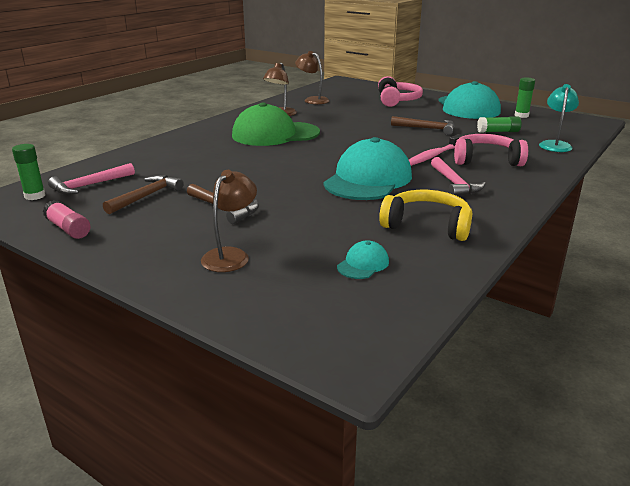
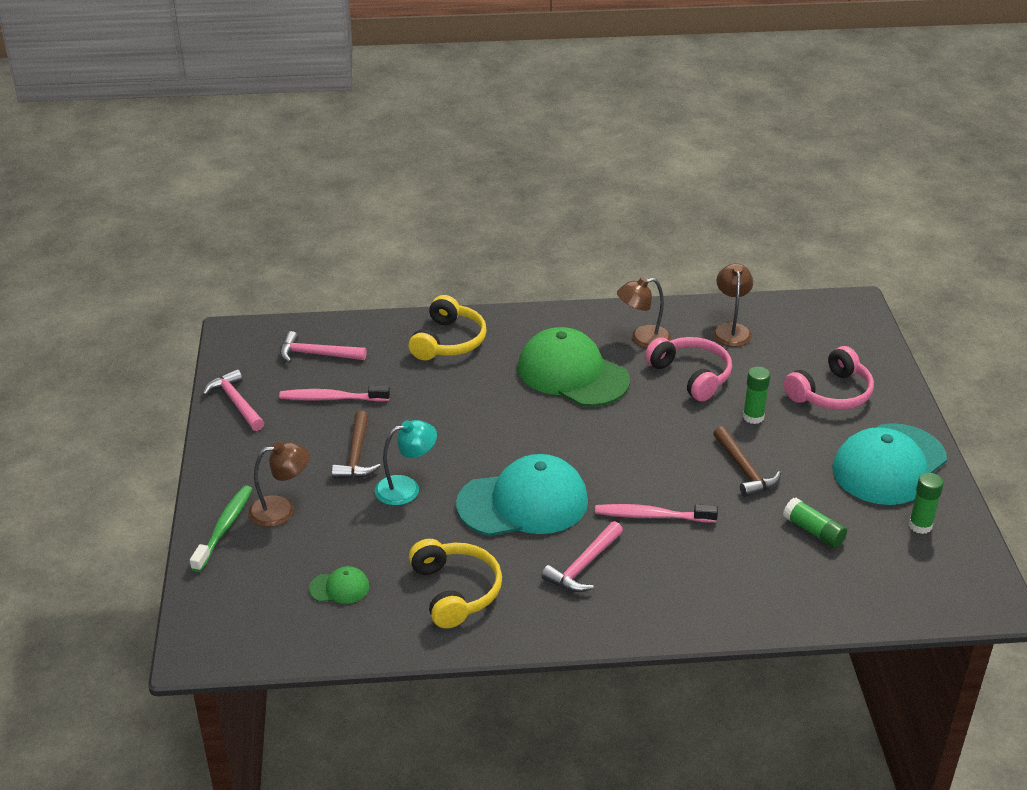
camera: 50 degrees right, 10 degrees up
green glue stick [12,144,46,200] -> green glue stick moved to [743,367,770,424]
pink glue stick [43,200,91,239] -> pink hammer [203,369,264,431]
brown hammer [103,175,184,214] -> pink toothbrush [279,385,390,402]
turquoise cap [337,241,389,279] -> green cap [309,566,370,604]
pink headphones [454,134,528,166] -> pink headphones moved to [645,337,732,401]
turquoise lamp [539,84,579,152] -> turquoise lamp moved to [375,420,437,505]
none -> green toothbrush [190,485,252,572]
none -> yellow headphones [409,295,487,360]

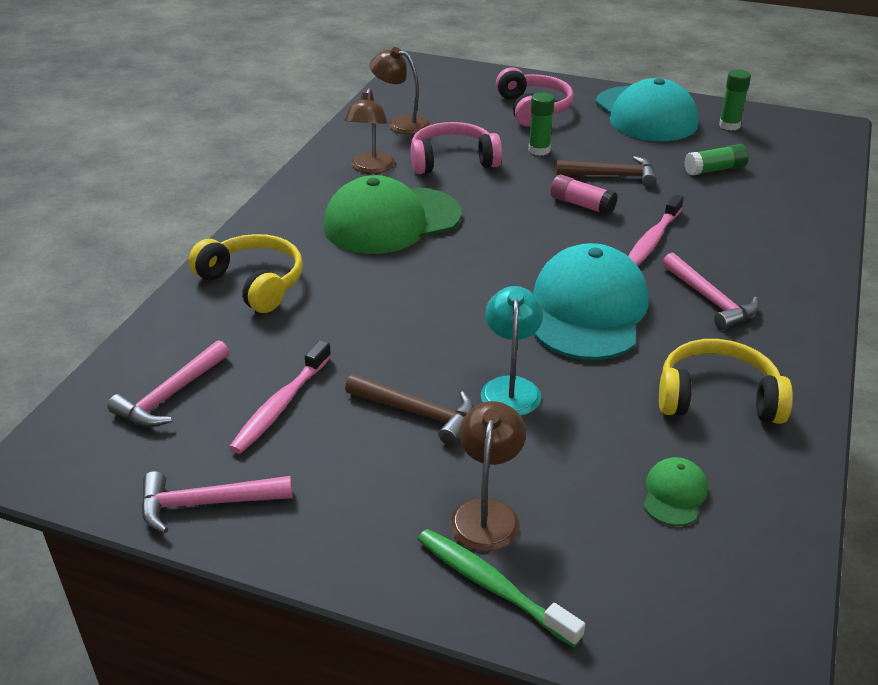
camera: 65 degrees left, 0 degrees up
none -> pink glue stick [551,175,618,215]

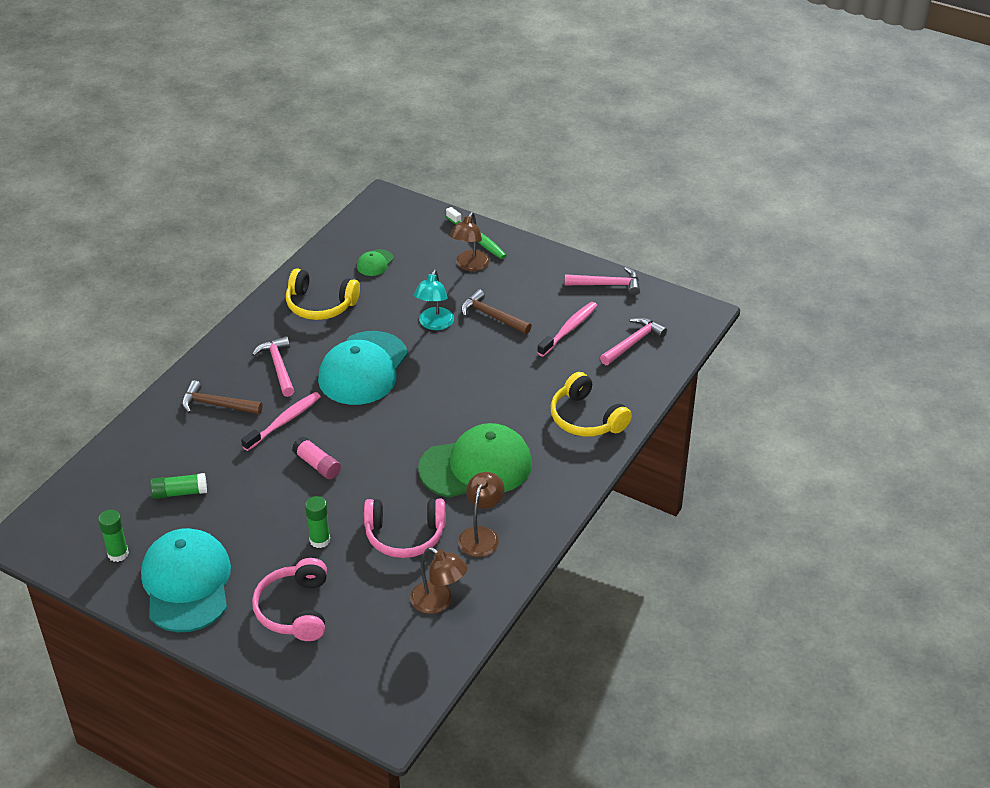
camera: 170 degrees left, 5 degrees up
brown hammer [556,156,657,187] -> brown hammer moved to [182,380,262,414]

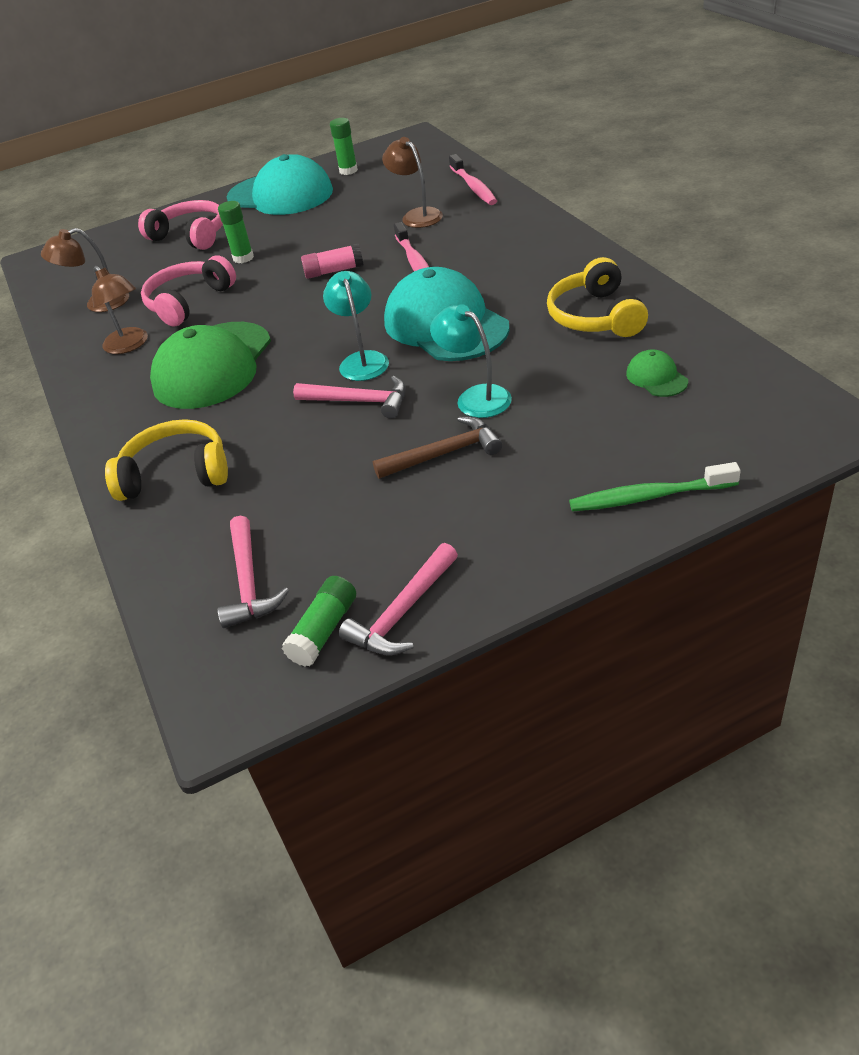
camera: 130 degrees right, 0 degrees up
green glue stick [150,473,207,499] -> green glue stick moved to [282,576,356,666]
brown hammer [182,380,262,414] -> none
pink hammer [252,336,294,397] -> pink hammer moved to [293,376,406,419]
yellow headphones [286,269,360,320] -> yellow headphones turned 60 degrees counterclockwise [547,257,648,337]
brown lamp [450,212,490,272] -> brown lamp moved to [382,137,443,228]
pink toothbrush [537,302,597,357] -> pink toothbrush moved to [449,154,497,205]
none -> turquoise lamp [323,271,389,381]

